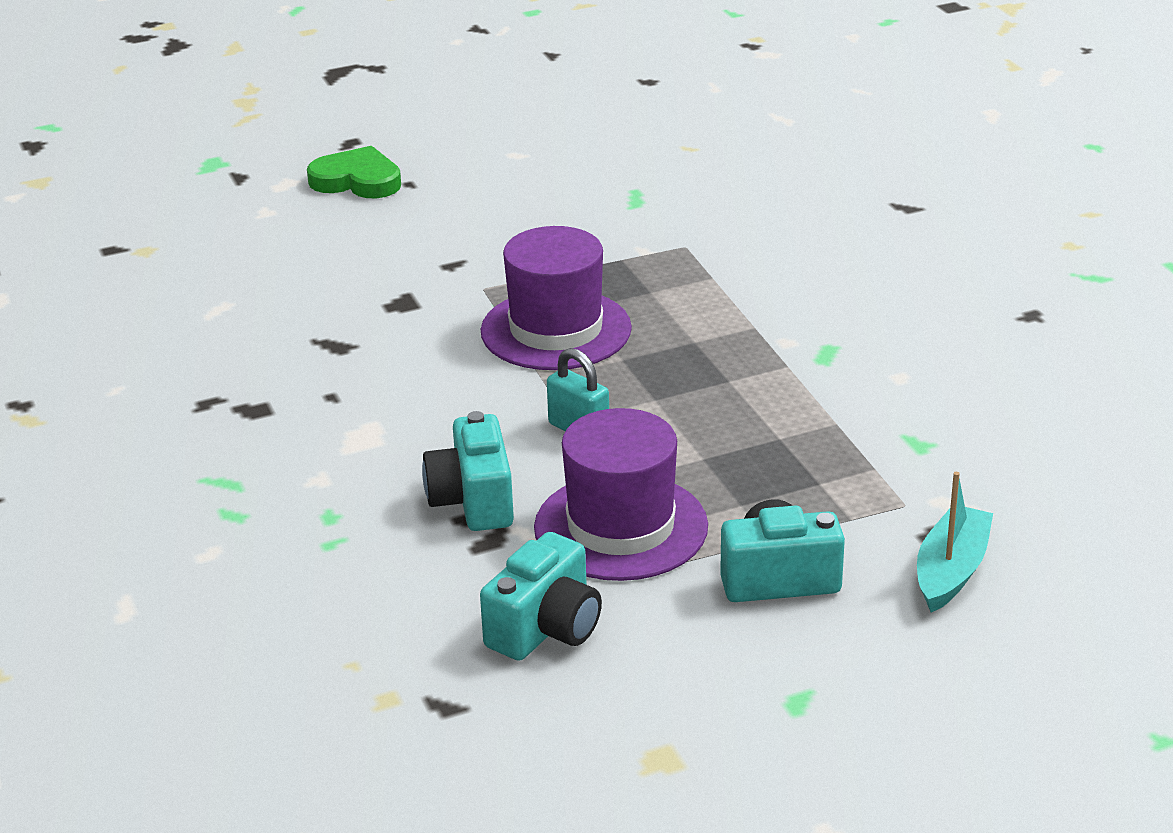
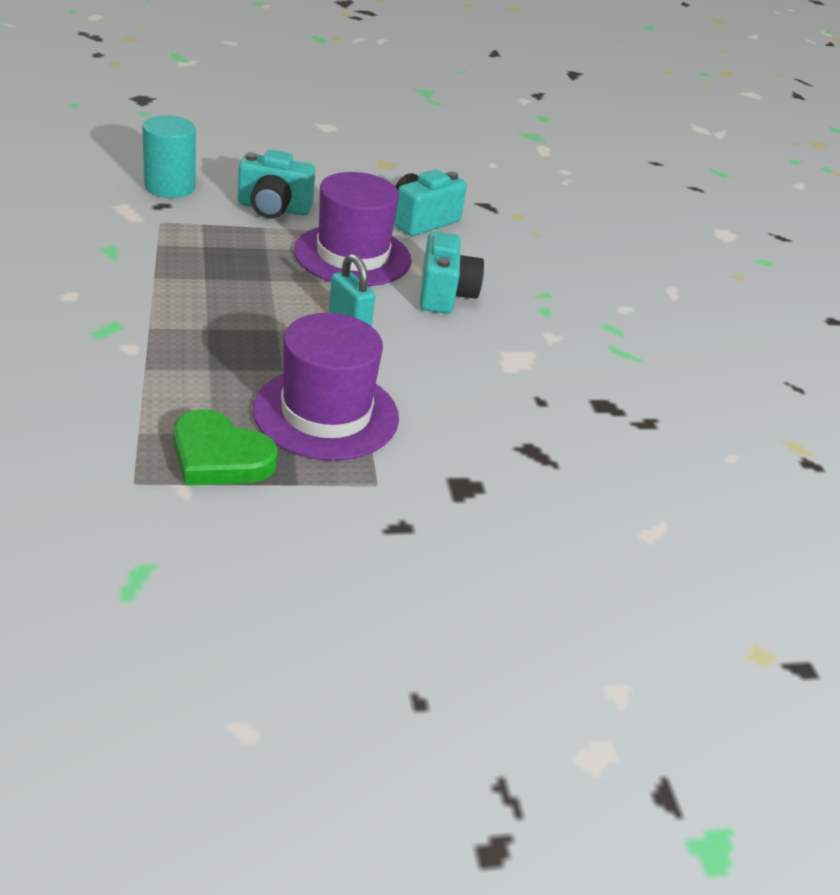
camera: 175 degrees left, 5 degrees up
green heart [307,146,401,198] -> green heart moved to [173,409,277,486]
turquoise boat [917,472,993,613] -> turquoise cylinder [142,115,196,198]

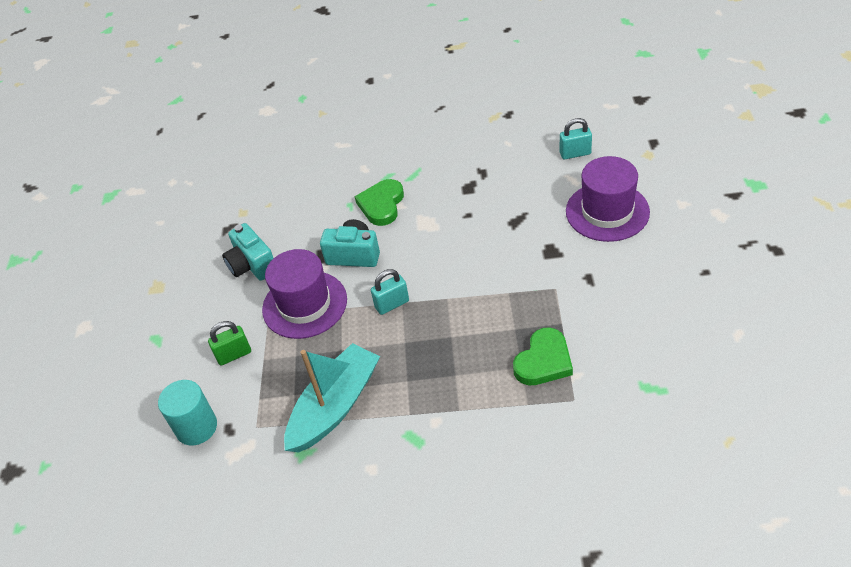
camera: 70 degrees left, 10 degrees up
turquoise camera [238,150,316,218] -> green padlock [208,321,251,366]
purple hat [253,313,399,461] -> purple hat moved to [566,156,650,242]
none -> turquoise boat [284,343,380,452]
none -> green heart [355,179,404,226]
none -> turquoise padlock [560,118,592,159]

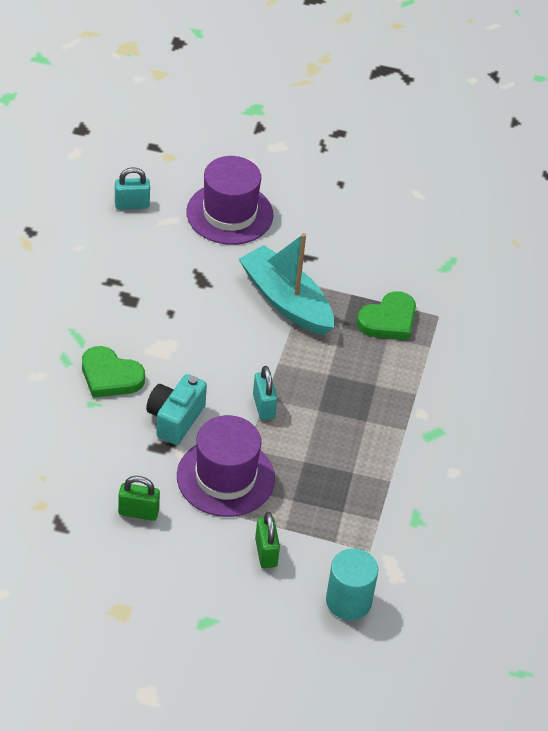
camera: 85 degrees left, 0 degrees up
turquoise camera [222,223,274,281] -> green padlock [118,476,160,521]
turquoise boat [284,343,380,452] -> turquoise boat moved to [239,233,334,335]
green heart [513,328,573,385] -> green heart turned 90 degrees clockwise [357,291,416,340]
turquoise padlock [560,118,592,159] -> turquoise padlock turned 75 degrees clockwise [115,167,150,210]

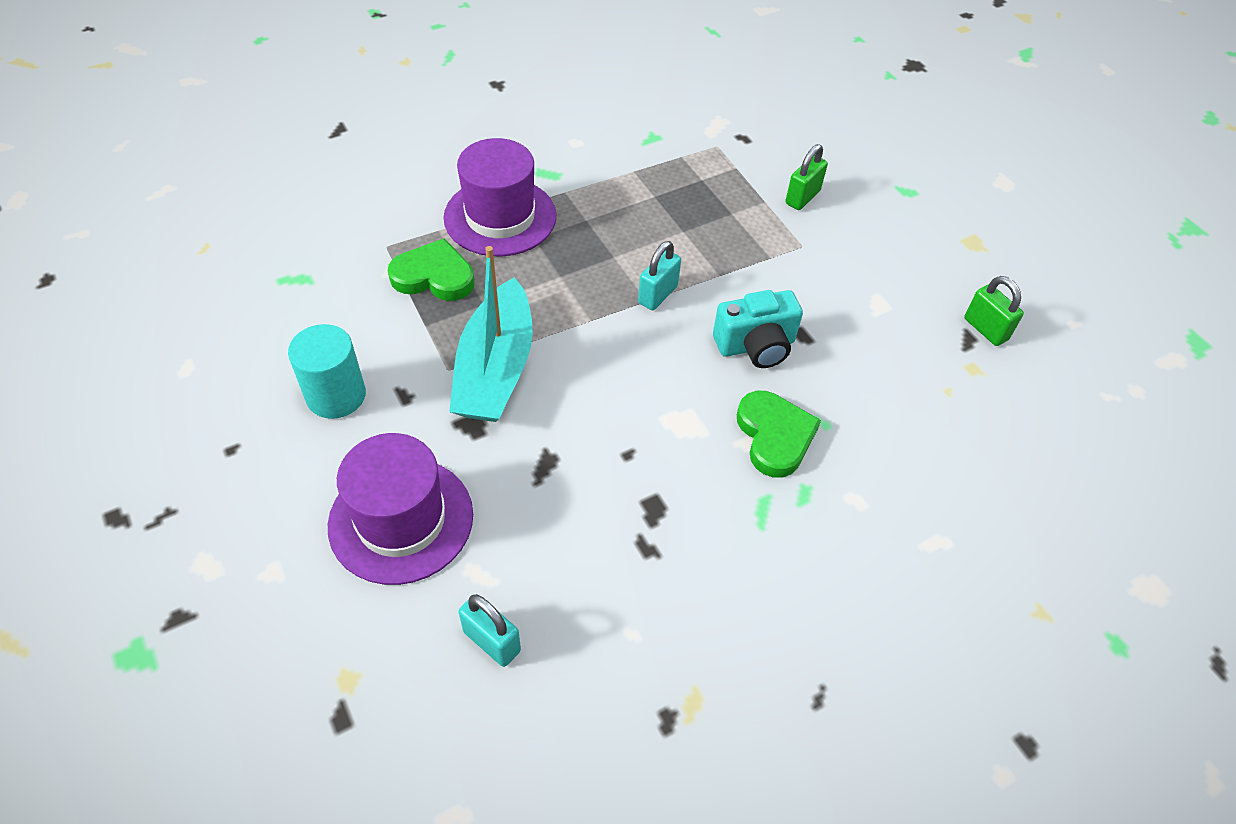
camera: 130 degrees left, 5 degrees up
green padlock [118,476,160,521] -> green padlock moved to [964,276,1024,346]
purple hat [177,415,275,517] -> purple hat moved to [444,138,556,256]
turquoise cylinder [326,549,378,620] -> turquoise cylinder moved to [288,324,366,419]

